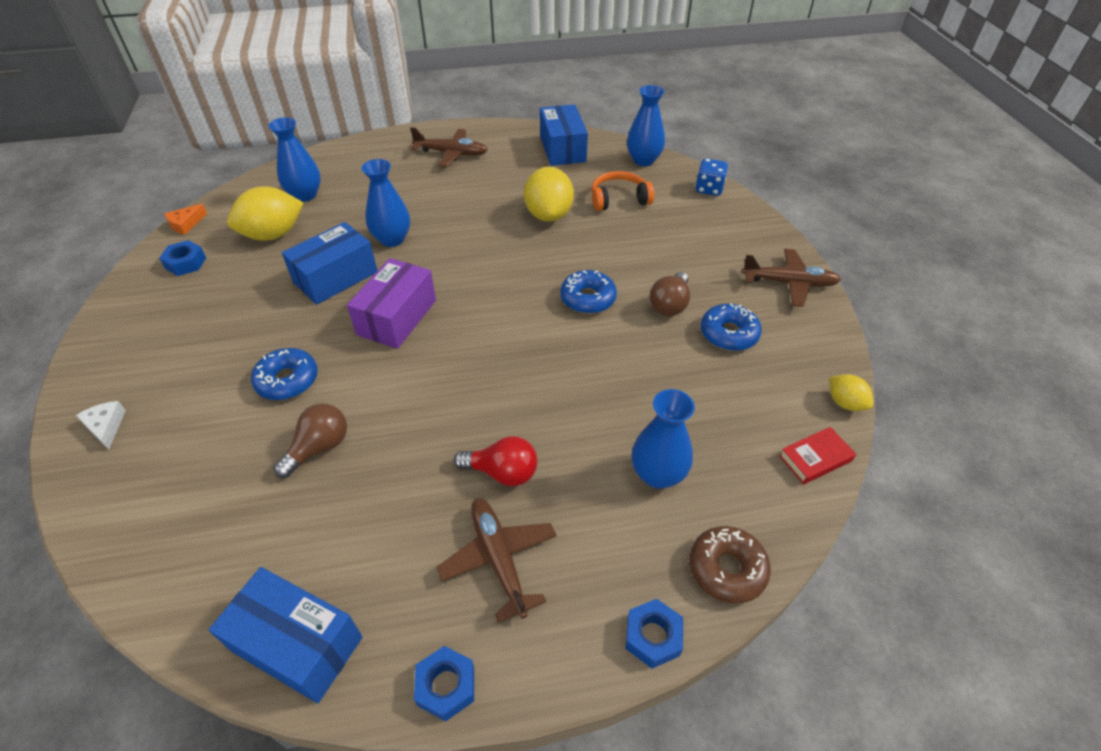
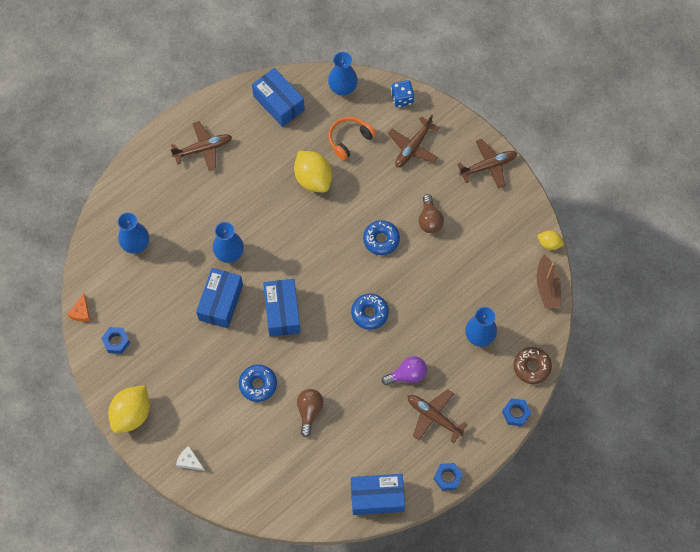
camera: 30 degrees left, 20 degrees up
yellow lemon [227,186,304,241] -> yellow lemon moved to [108,385,150,433]
purple box [347,258,436,349] -> blue box [263,279,301,337]
red light bulb [454,436,537,486] -> purple light bulb [382,356,427,385]
blue donut [701,303,762,351] -> blue donut moved to [351,294,389,330]
red book [779,427,856,484] -> brown boat [536,255,561,308]
none -> brown plane [388,115,439,167]

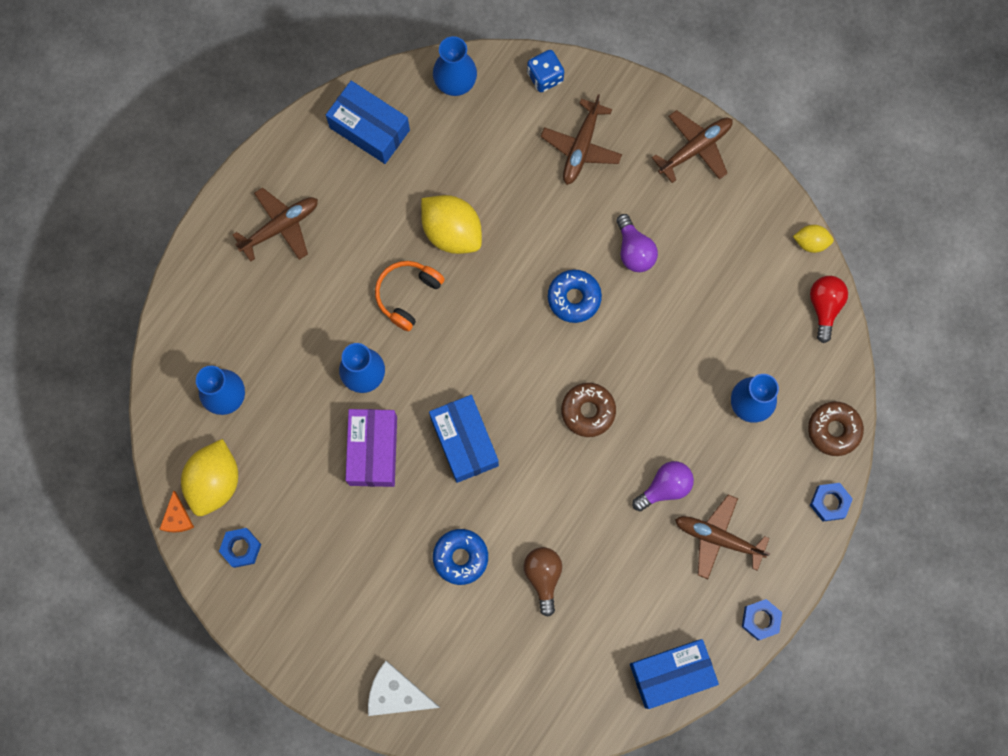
camera: 15 degrees left, 10 degrees up
yellow lemon [108,385,150,433] -> yellow lemon moved to [181,439,238,516]
white cheese [176,446,205,471] -> white cheese [368,661,440,716], size x1.70
blue box [196,268,243,329] -> purple box [345,409,397,487]
orange headphones [328,117,376,161] -> orange headphones moved to [375,261,445,331]
blue donut [351,294,389,330] -> brown donut [561,383,616,437]
brown light bulb [418,194,444,233] -> purple light bulb [616,214,658,272]
brown boat [536,255,561,308] -> red light bulb [810,276,848,343]

